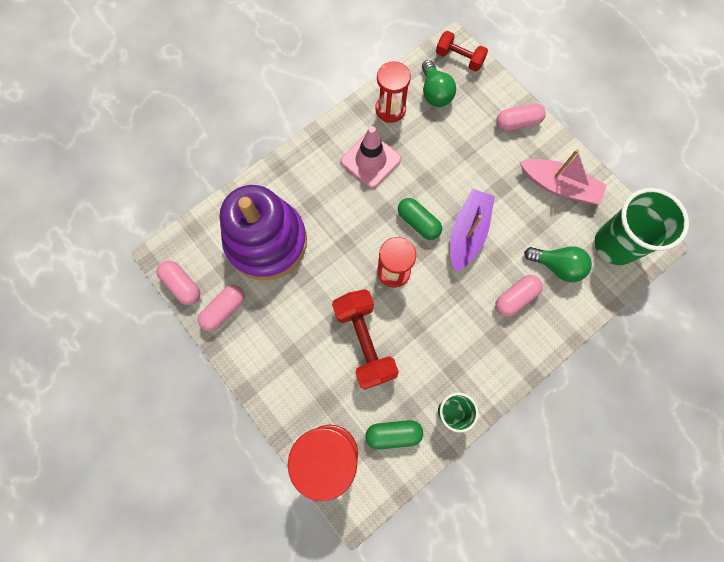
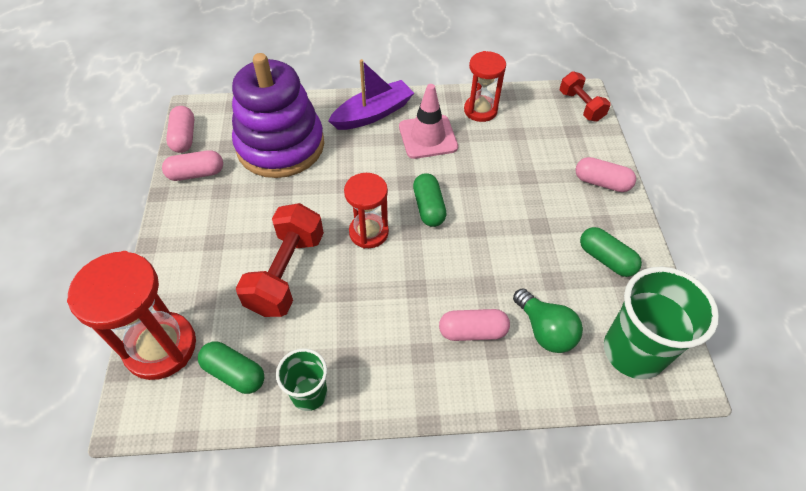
camera: 35 degrees right, 20 degrees down
green light bulb [422,60,456,107] -> none
purple boat [450,189,495,272] -> purple boat moved to [329,59,414,130]
pink boat [520,149,607,204] -> green capsule [580,227,642,277]

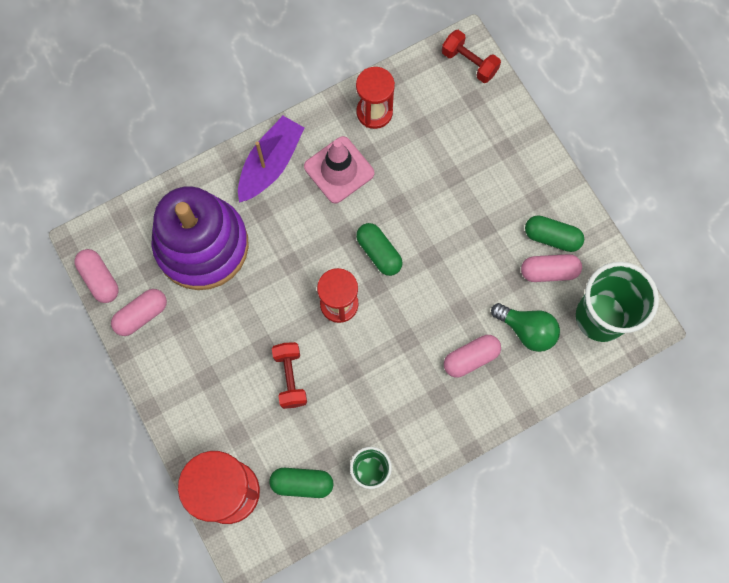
camera: 25 degrees left, 20 degrees up
red dumbbell [236,203,324,317] -> red dumbbell [272,342,307,409], size x0.61
pink capsule [575,157,636,192] -> pink capsule moved to [521,254,582,282]

